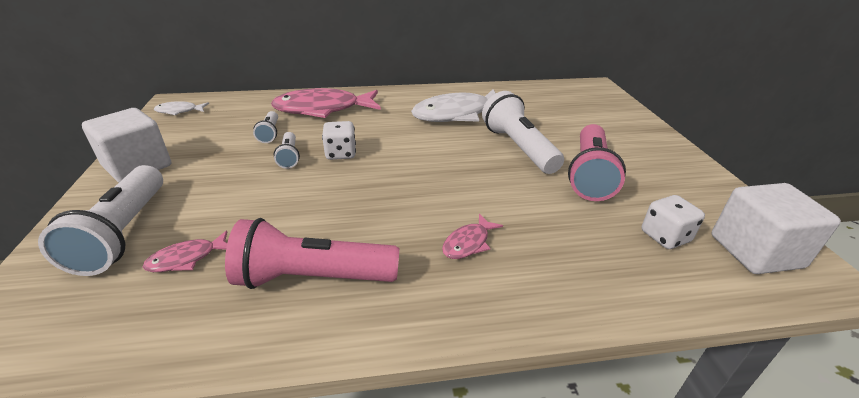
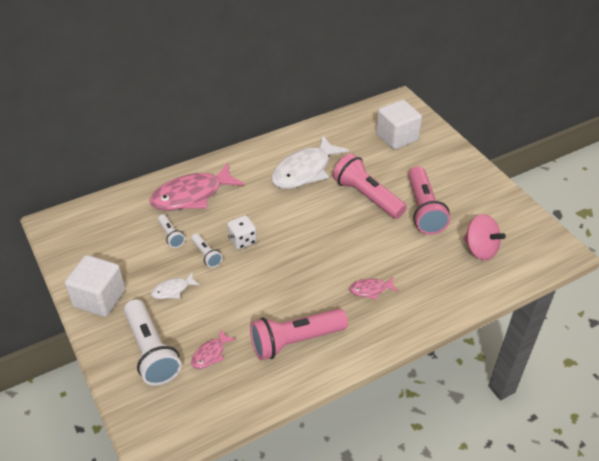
camera: 20 degrees left, 10 degrees up
white fish [154,101,209,115] -> white fish moved to [151,272,200,299]
pink fish [442,214,503,259] -> pink fish turned 60 degrees clockwise [349,277,399,300]
white flashlight [482,91,564,174] -> pink flashlight [333,153,407,219]
white dice [642,195,705,249] -> pink spinning top [464,214,506,260]
white cube [712,183,841,274] -> white cube moved to [376,100,422,150]

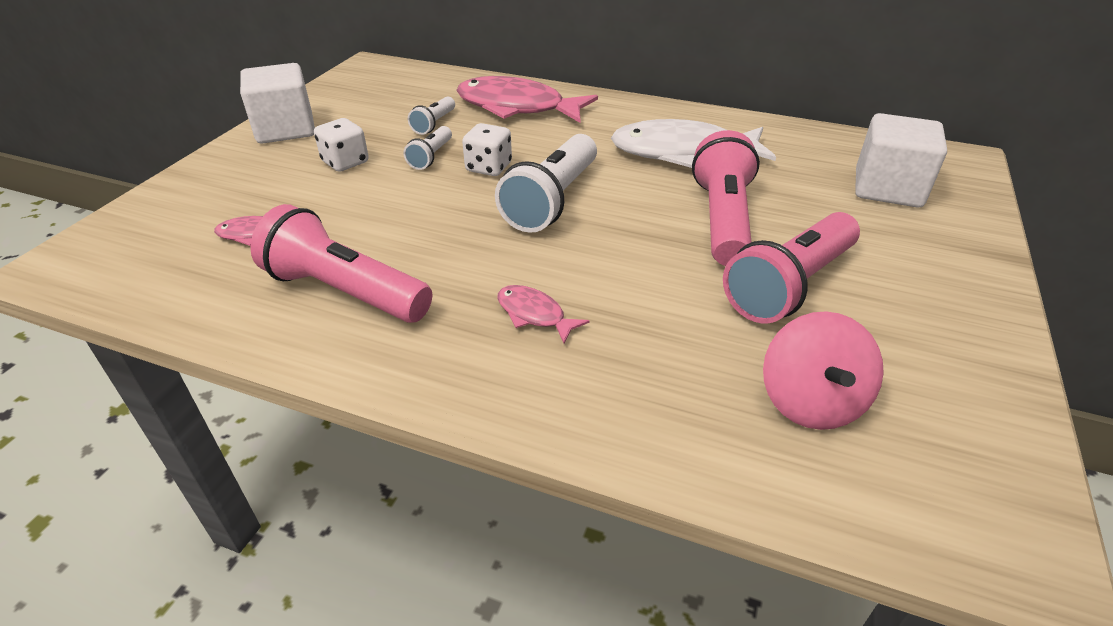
camera: 50 degrees right, 5 degrees down
white flashlight [124,299,182,386] -> white flashlight moved to [495,134,597,233]
white fish [151,272,200,299] -> white dice [314,118,369,172]

